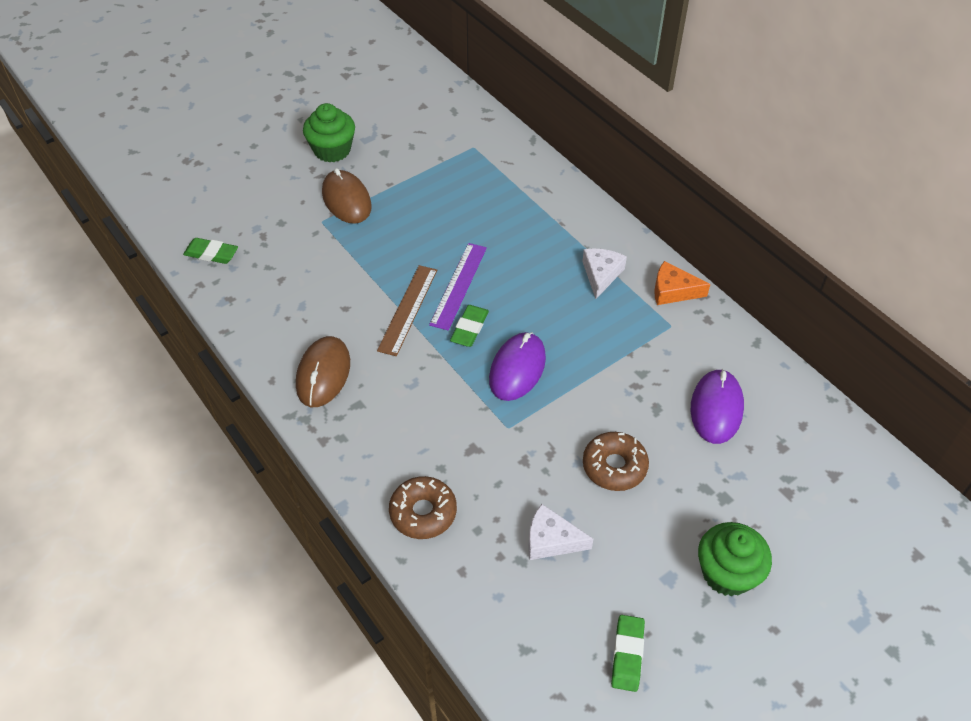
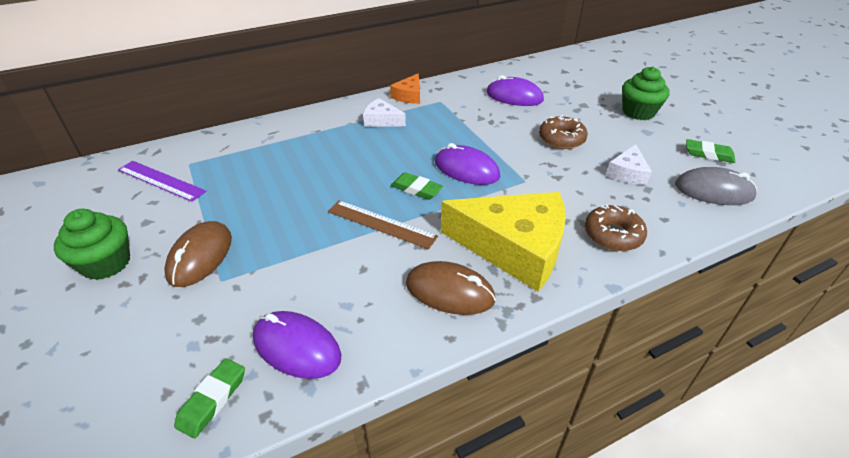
camera: 80 degrees left, 10 degrees down
brown mouse [322,168,372,224] -> brown mouse turned 60 degrees counterclockwise [164,221,232,287]
purple ruler [429,243,487,331] -> purple ruler moved to [118,161,206,202]
none -> purple mouse [253,311,341,379]
none -> yellow cheese [441,192,566,292]
none -> grey mouse [675,167,757,205]

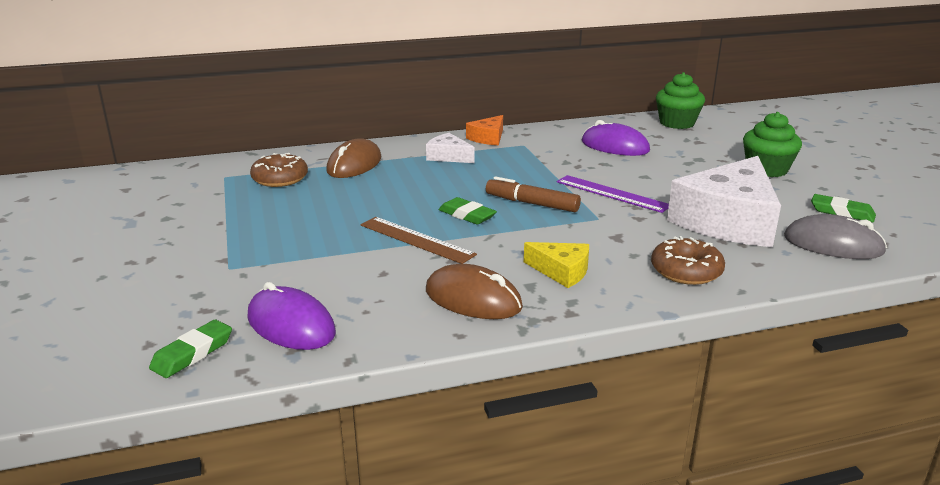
camera: 10 degrees right, 15 degrees down
green cupcake [54,209,130,280] -> green cupcake moved to [656,72,705,129]
purple ruler [118,161,206,202] -> purple ruler moved to [557,175,669,213]
brown mouse [164,221,232,287] -> brown mouse moved to [326,138,381,178]
purple mouse [435,143,500,185] -> brown marker [486,176,581,212]
yellow cheese [441,192,566,292] -> yellow cheese [524,242,589,288], size x0.46
brown donut [539,115,588,149] -> brown donut moved to [250,153,308,187]
white cheese [606,144,652,185] -> white cheese [667,156,781,247], size x2.15

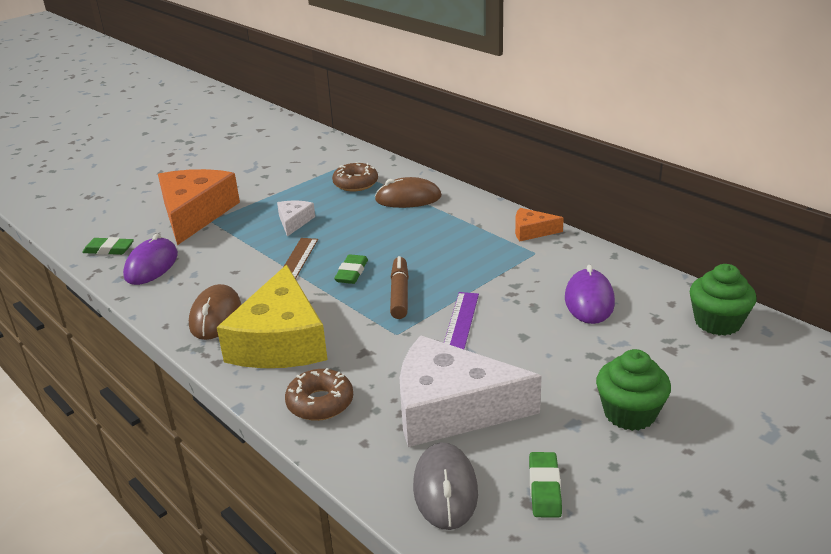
camera: 65 degrees right, 5 degrees up
white cheese [426,133,474,163] -> white cheese moved to [277,201,315,237]
yellow cheese [524,242,589,288] -> yellow cheese [217,265,328,368], size x2.15
none -> orange cheese [158,169,240,245]

